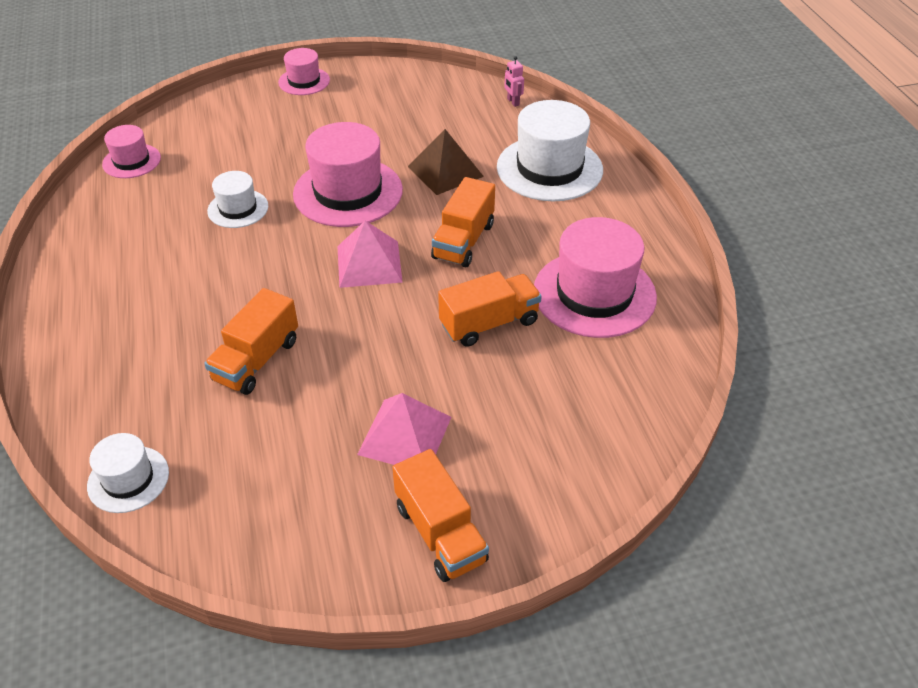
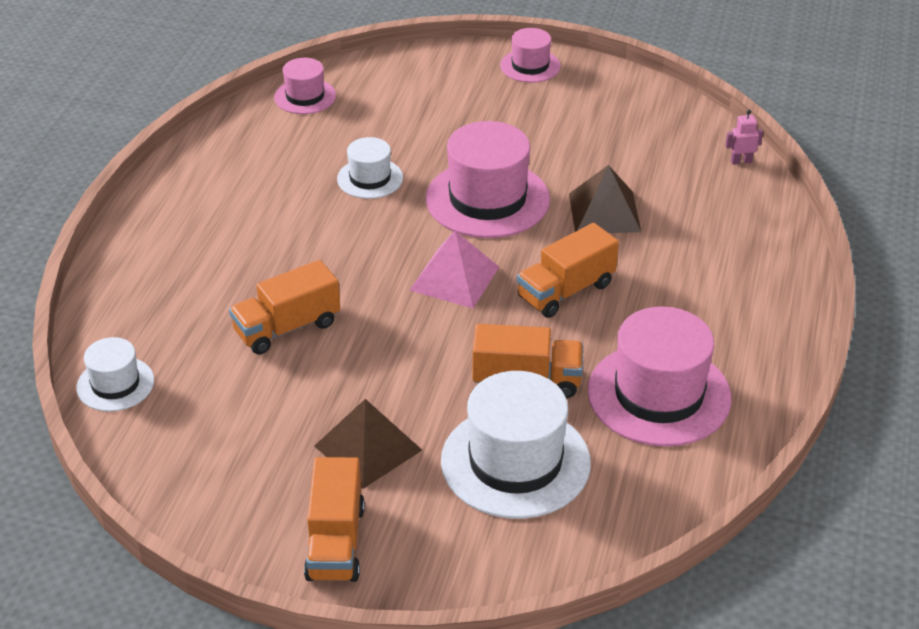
camera: 30 degrees right, 5 degrees down
pink pyramid [357,393,451,465] -> brown pyramid [314,399,422,489]
white hat [497,100,603,201] -> white hat moved to [441,371,591,519]
pink robot [504,56,524,107] -> pink robot turned 75 degrees clockwise [725,110,763,165]

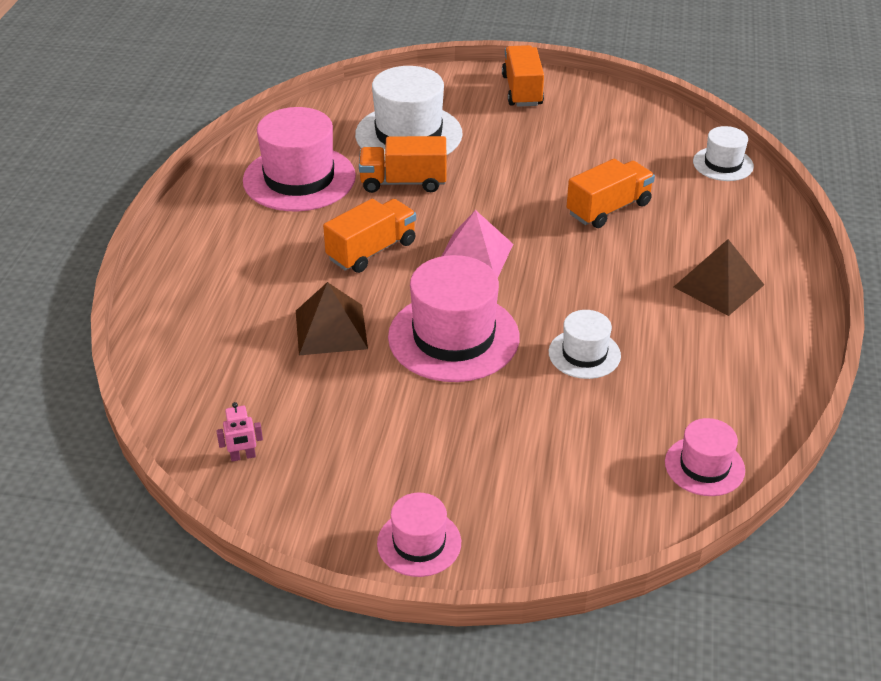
camera: 175 degrees right, 0 degrees up
brown pyramid [314,399,422,489] -> brown pyramid moved to [674,239,764,316]
pink robot [725,110,763,165] -> pink robot moved to [216,402,263,461]

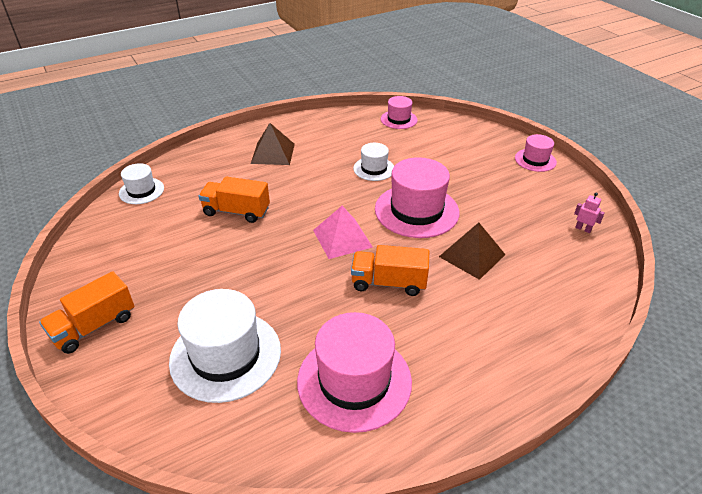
camera: 130 degrees left, 0 degrees up
orange truck [359,136,446,193] -> none

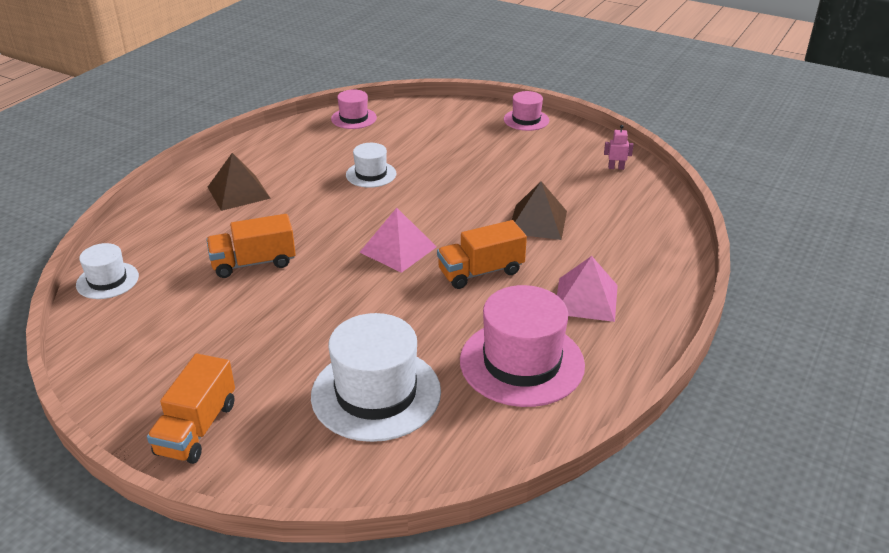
camera: 30 degrees left, 5 degrees down
pink hat [375,157,459,238] -> none
none -> pink pyramid [557,256,618,322]

